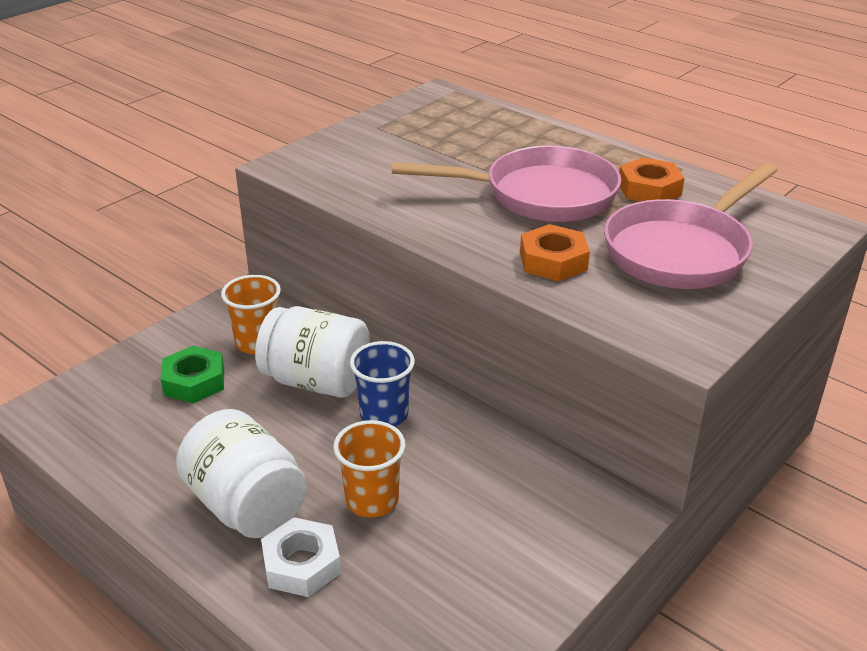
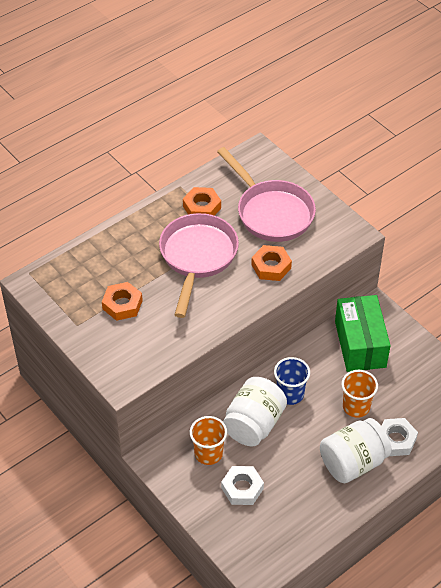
camera: 80 degrees left, 15 degrees up
green nut [160,346,224,403] -> white nut [221,466,264,505]
none -> orange nut [102,282,143,321]
none -> green box [335,295,391,372]

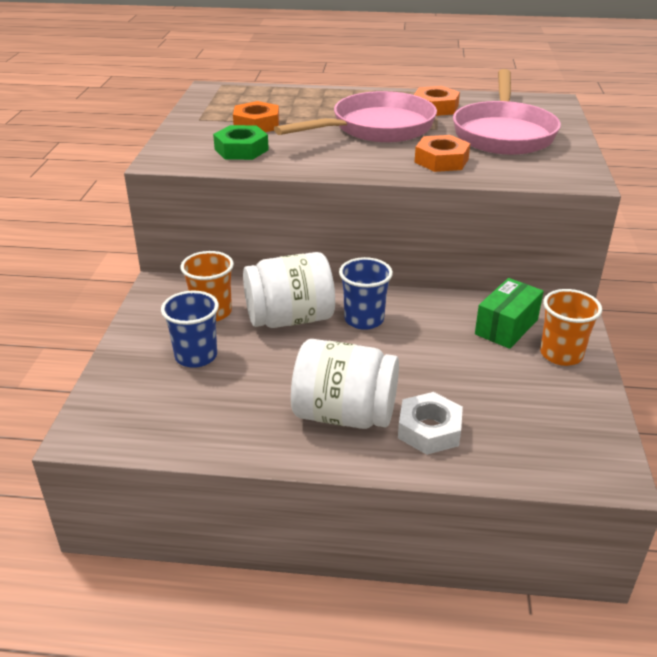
camera: 45 degrees right, 15 degrees down
white nut [221,466,264,505] -> blue cup [161,290,219,368]
green box [335,295,391,372] -> green box [475,278,544,349], size x0.64
orange cup [341,370,378,418] -> orange cup moved to [540,289,602,366]
none -> green nut [213,125,269,160]

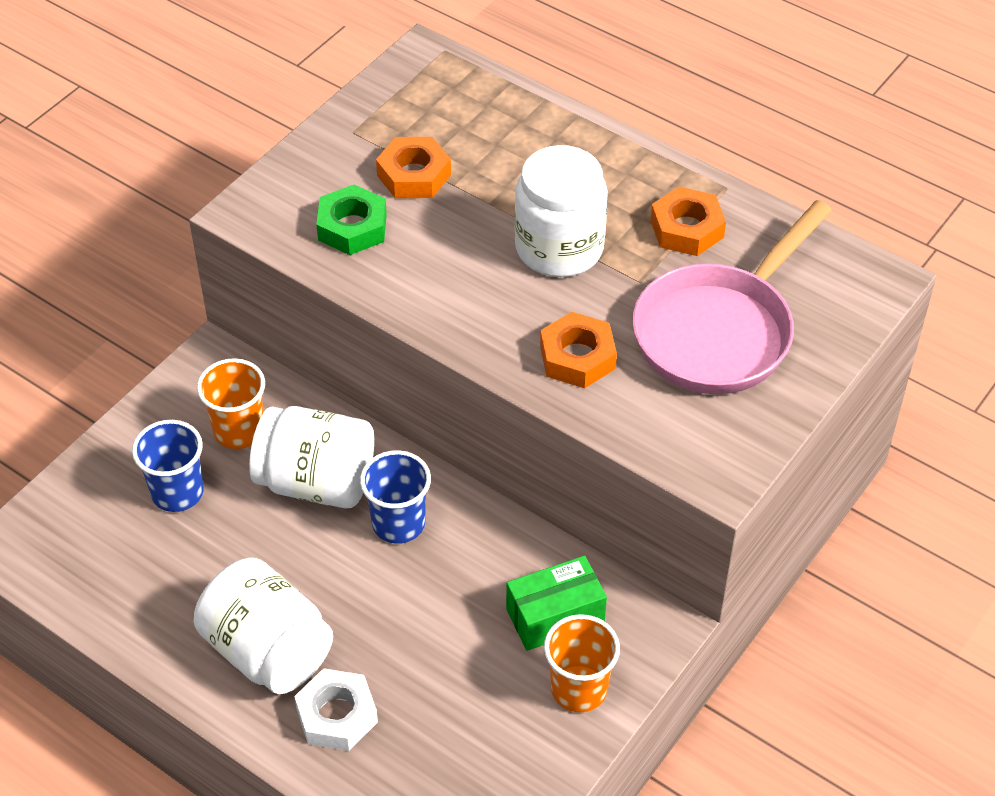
camera: 30 degrees right, 15 degrees up
pink pan [274,91,437,142] -> white jar [515,145,608,277]

